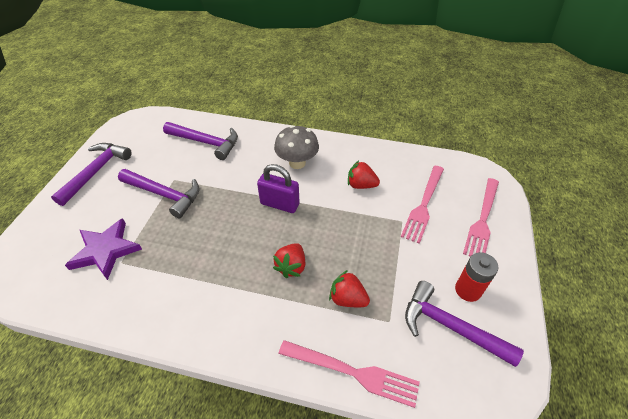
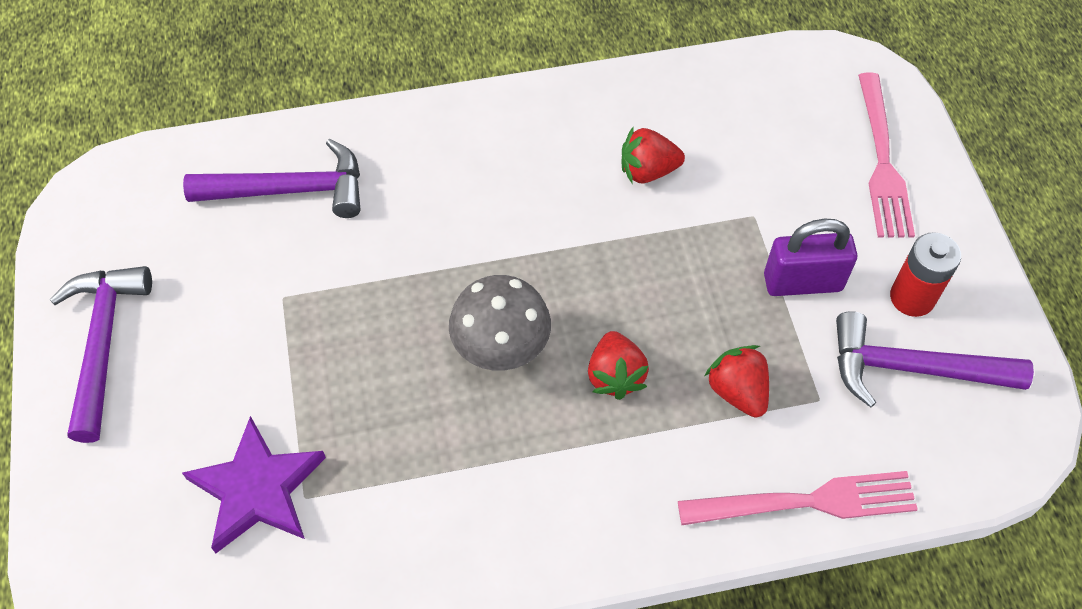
camera: 25 degrees left, 10 degrees up
purple hammer [118,169,200,218] -> none
purple padlock [257,164,300,213] -> purple padlock moved to [764,219,857,296]
grey mushroom [274,125,319,169] -> grey mushroom moved to [449,275,551,371]
red strawberry [329,270,370,307] -> red strawberry turned 60 degrees clockwise [705,345,769,418]
pink fork [401,166,444,244] -> none

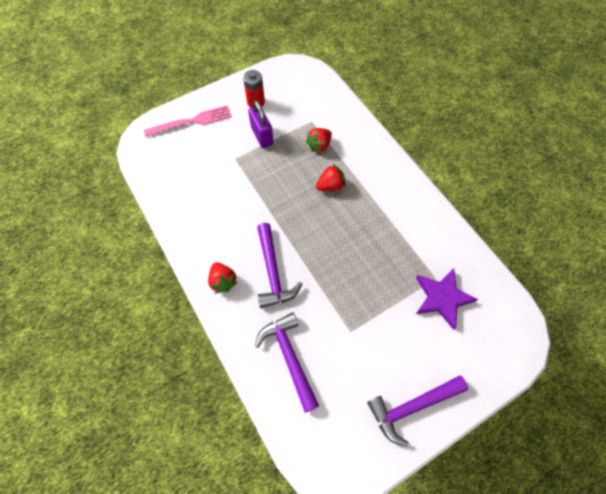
camera: 110 degrees left, 5 degrees up
grey mushroom [449,275,551,371] -> none
red strawberry [622,127,685,183] -> red strawberry moved to [208,262,238,294]
pink fork [678,471,918,525] -> none
purple hammer [836,311,1034,408] -> purple hammer moved to [257,223,302,308]

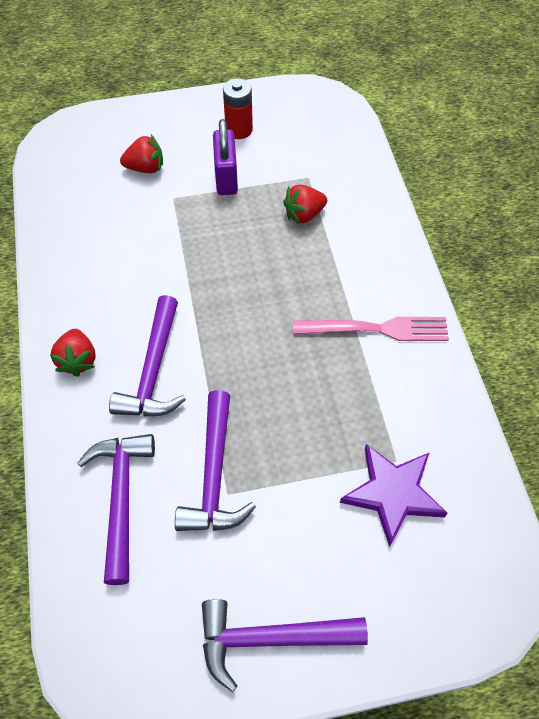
camera: 20 degrees right, 5 degrees down
pink fork [144,105,231,137] -> pink fork moved to [293,317,449,341]
red strawberry [316,164,346,191] -> red strawberry moved to [120,135,163,173]
none -> purple hammer [175,390,256,531]

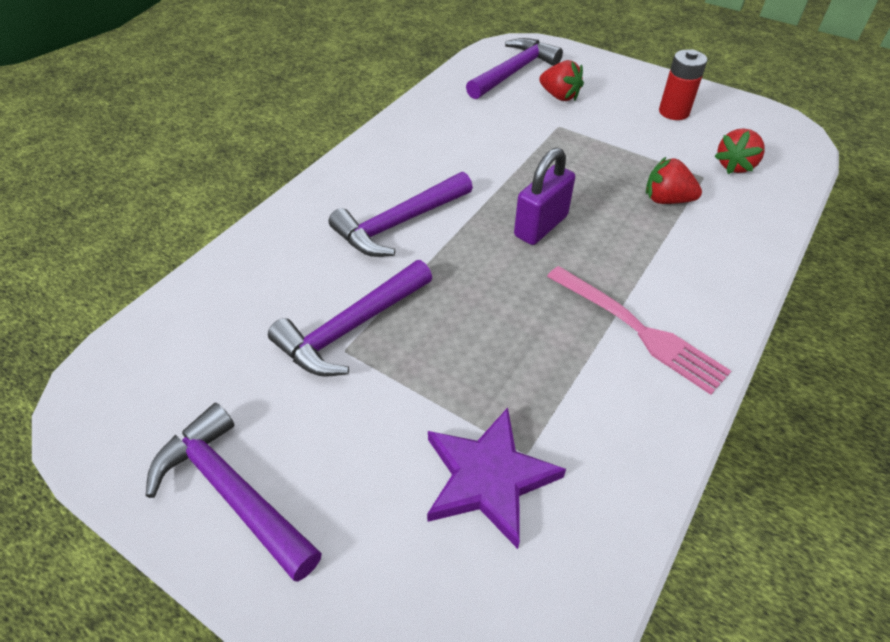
camera: 45 degrees right, 10 degrees down
red strawberry [50,329,95,377] -> red strawberry moved to [714,128,765,174]
purple hammer [77,434,155,585] -> purple hammer moved to [466,38,563,99]
purple padlock [213,119,238,195] -> purple padlock moved to [514,147,575,245]

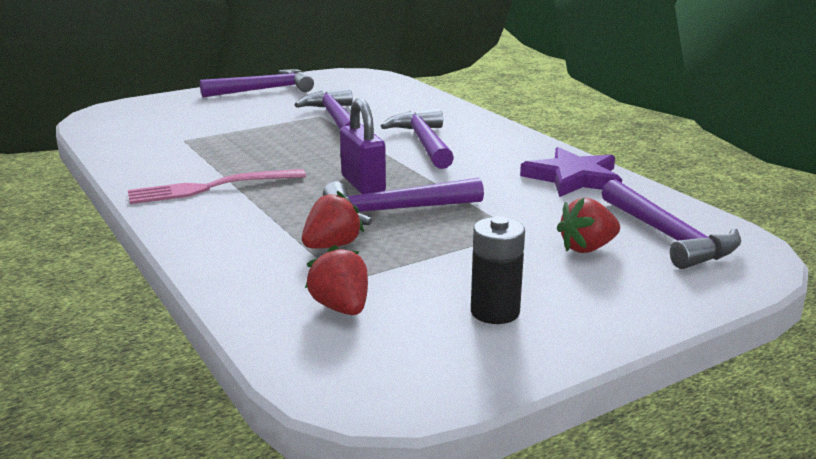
camera: 115 degrees right, 25 degrees down
purple star [427,408,566,549] -> purple star moved to [520,147,622,197]
red battery [659,49,708,120] -> black battery [471,216,525,324]
none -> purple hammer [323,178,484,225]

